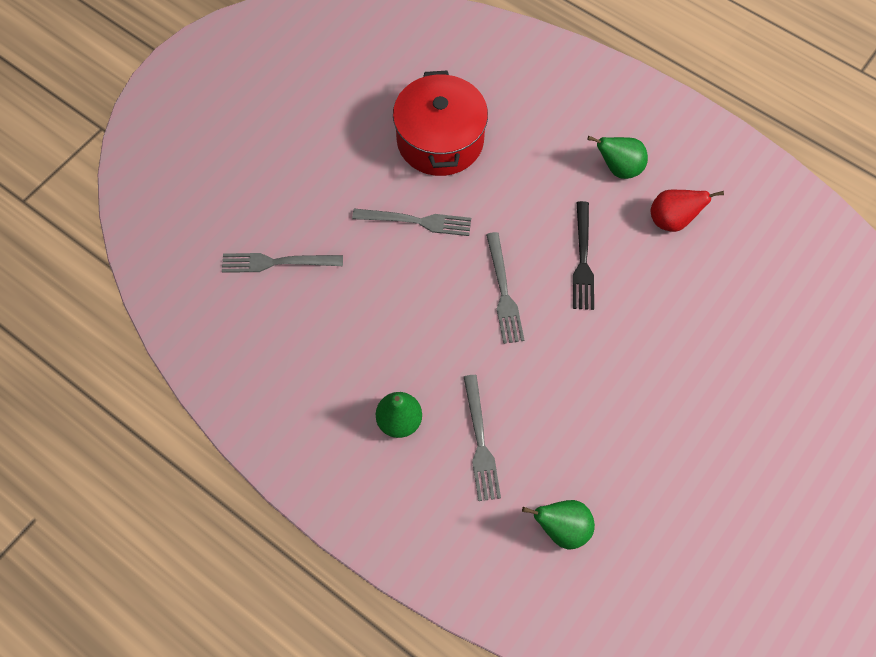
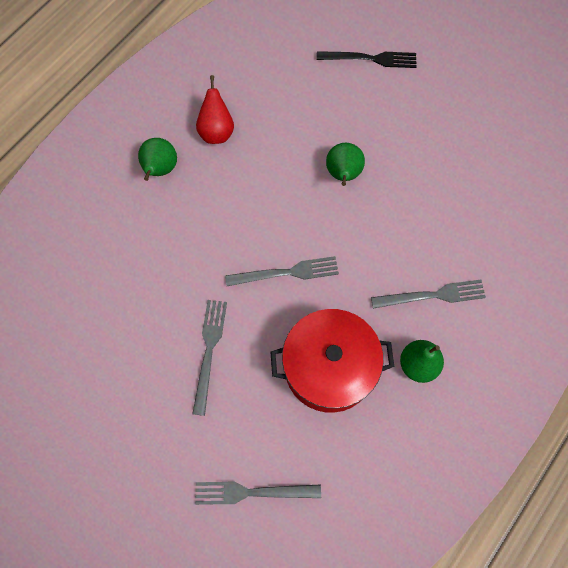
camera: 90 degrees left, 5 degrees up
grey fork [222,253,343,273] -> grey fork turned 90 degrees clockwise [195,482,321,505]
red pot [393,71,488,176] -> red pot moved to [270,309,394,413]
green pear [522,500,595,549] -> green pear moved to [326,143,365,186]
black fork [573,201,594,310] -> black fork moved to [316,51,416,68]

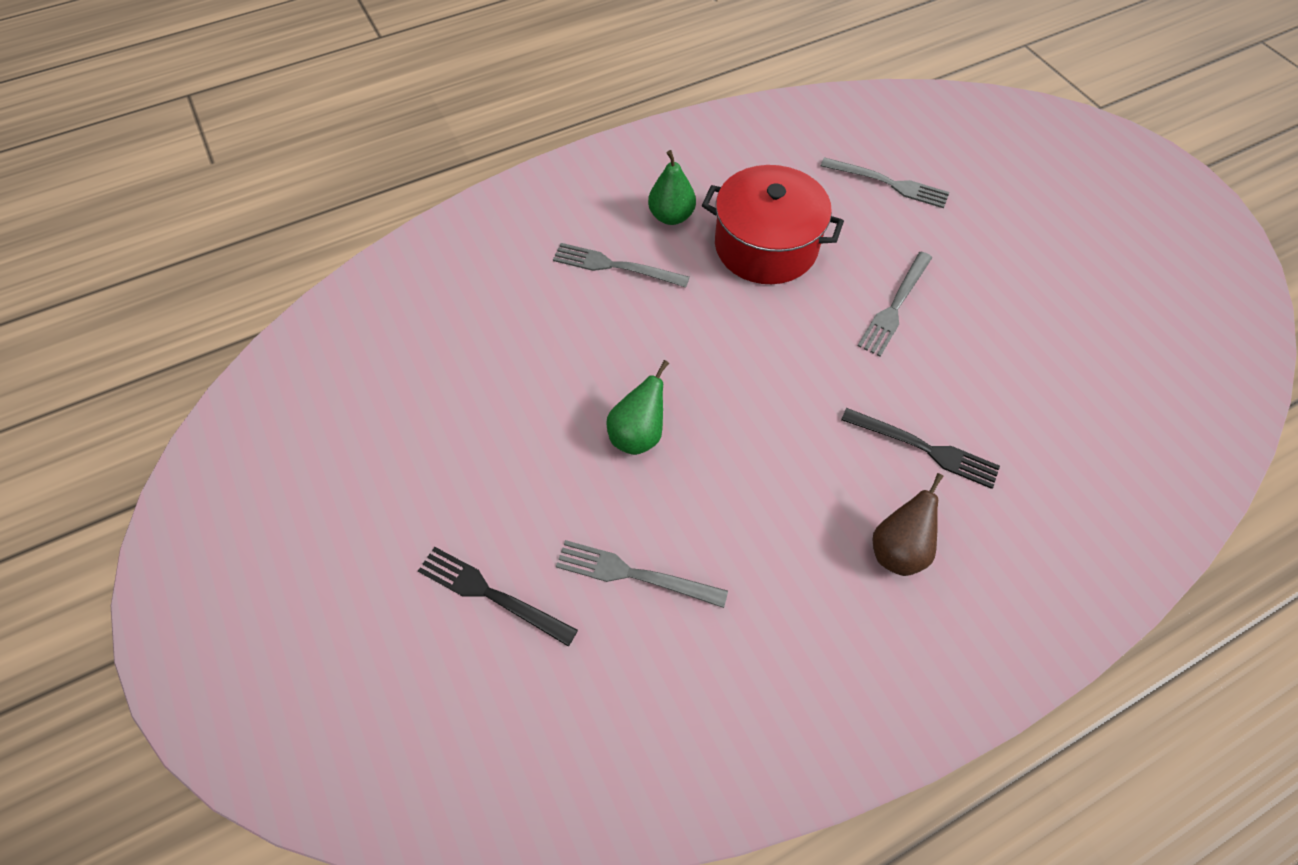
camera: 155 degrees left, 10 degrees down
green pear [138,138,177,181] -> brown pear [873,473,943,576]
red pear [196,75,234,144] -> none
grey fork [225,256,339,286] -> grey fork moved to [556,540,728,608]
none -> black fork [841,408,1000,489]

